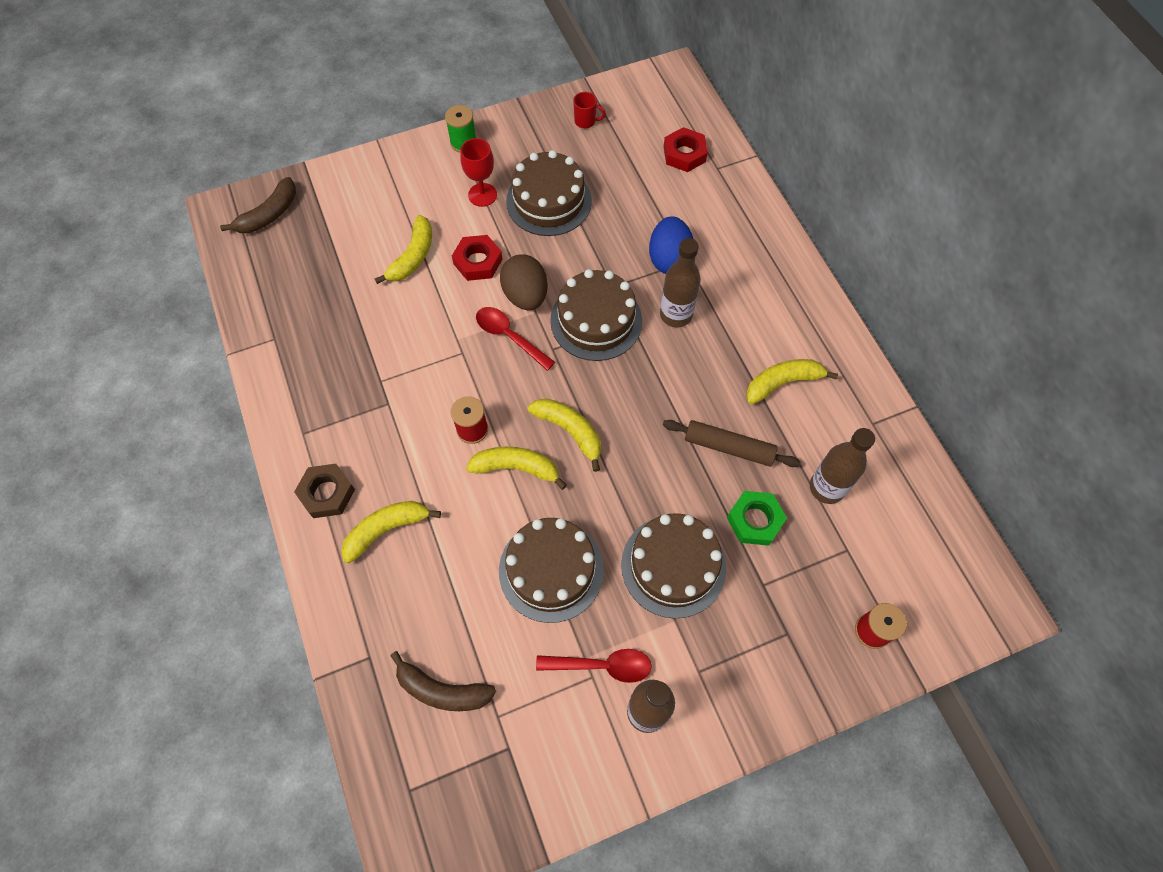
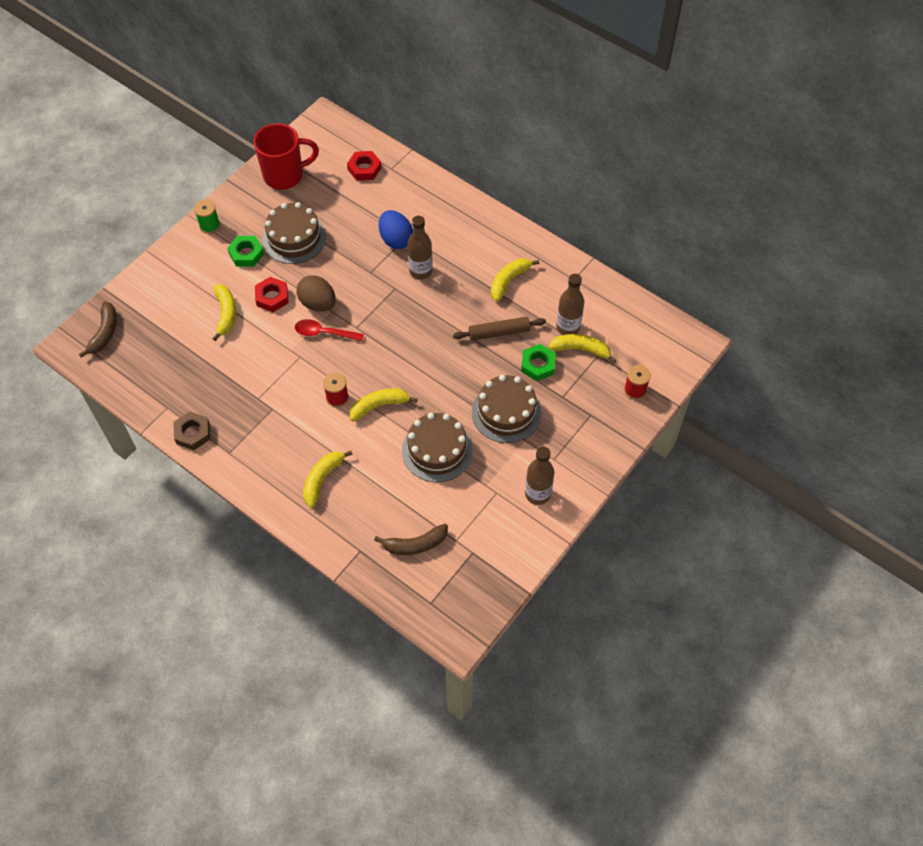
camera: 30 degrees left, 5 degrees down
brown nut [294,464,355,518] -> brown nut moved to [173,411,210,450]
red goblet [460,138,497,207] -> green nut [227,236,264,267]
yellow banana [528,398,601,472] -> yellow banana moved to [549,334,616,363]
red spoon [536,649,652,683] -> none
brown cake [550,269,642,361] -> none
red mug [573,92,606,128] -> red mug [253,123,319,190], size x2.50

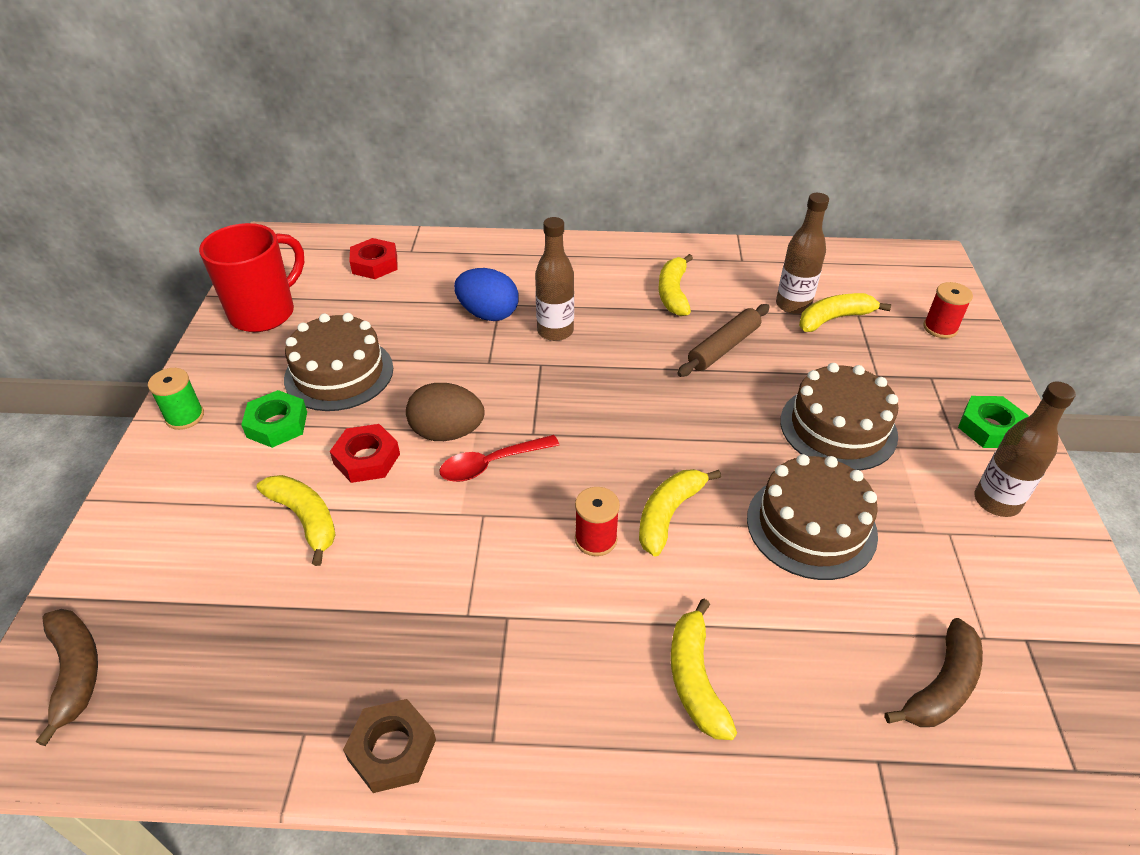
camera: 35 degrees left, 15 degrees down
green nut [521,344,556,381] -> green nut moved to [958,396,1029,448]

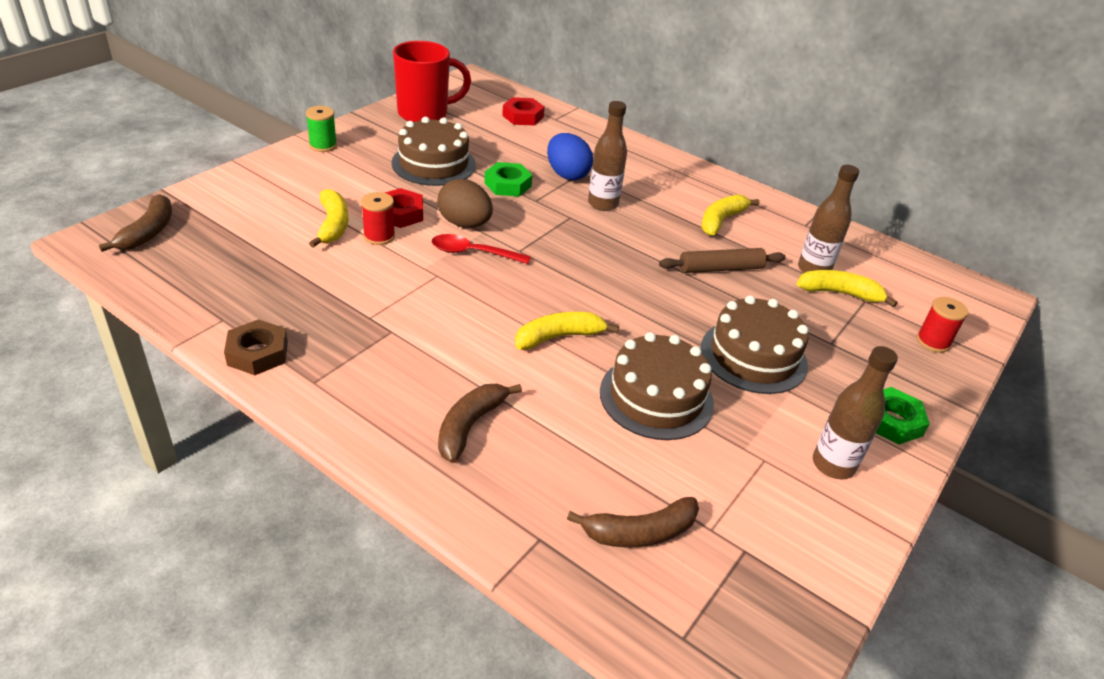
camera: 30 degrees right, 5 degrees down
green nut [241,390,307,448] -> green nut moved to [484,162,533,197]
red spool [575,487,620,556] -> red spool moved to [361,192,395,245]
yellow banana [671,599,737,740] -> brown banana [438,384,522,463]

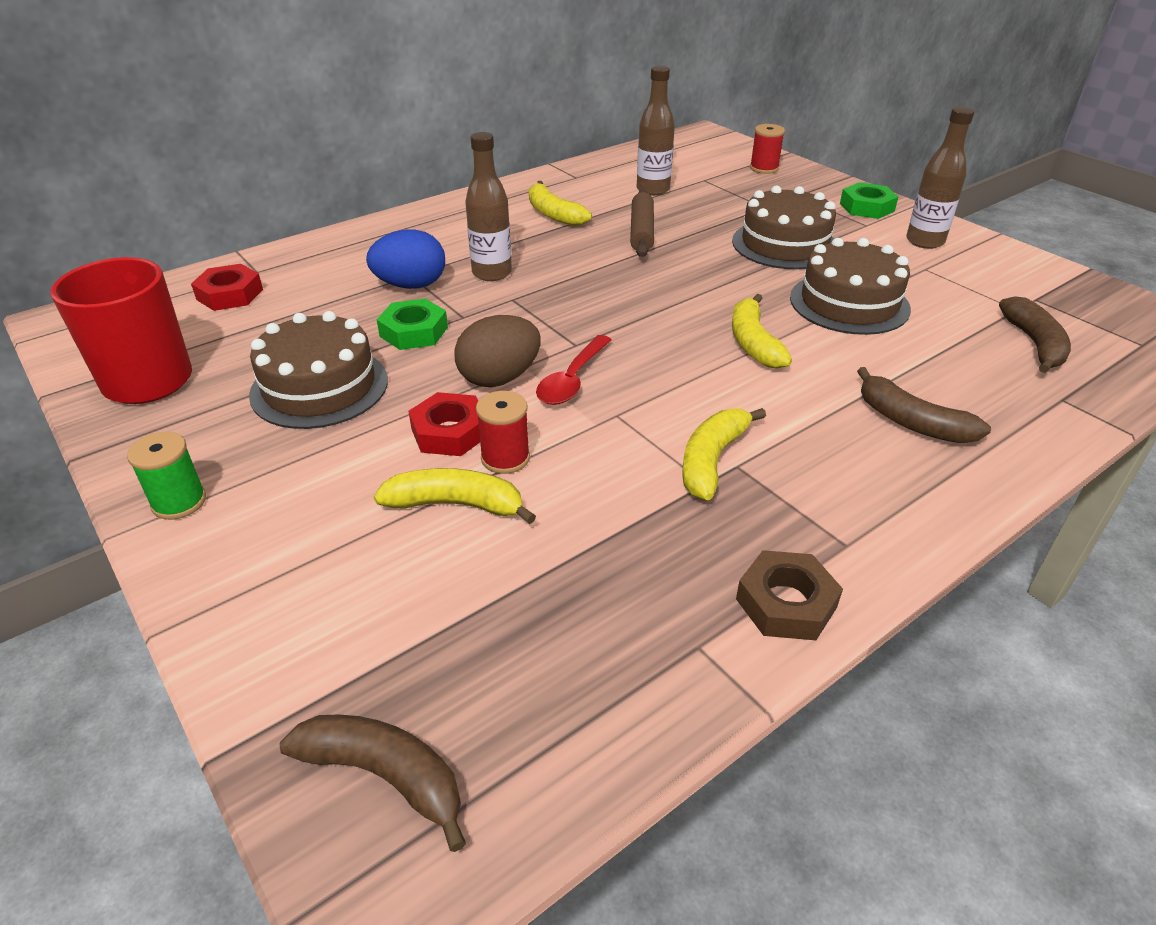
camera: 70 degrees left, 0 degrees up
yellow banana [797,270,897,308] -> yellow banana moved to [682,408,766,500]

